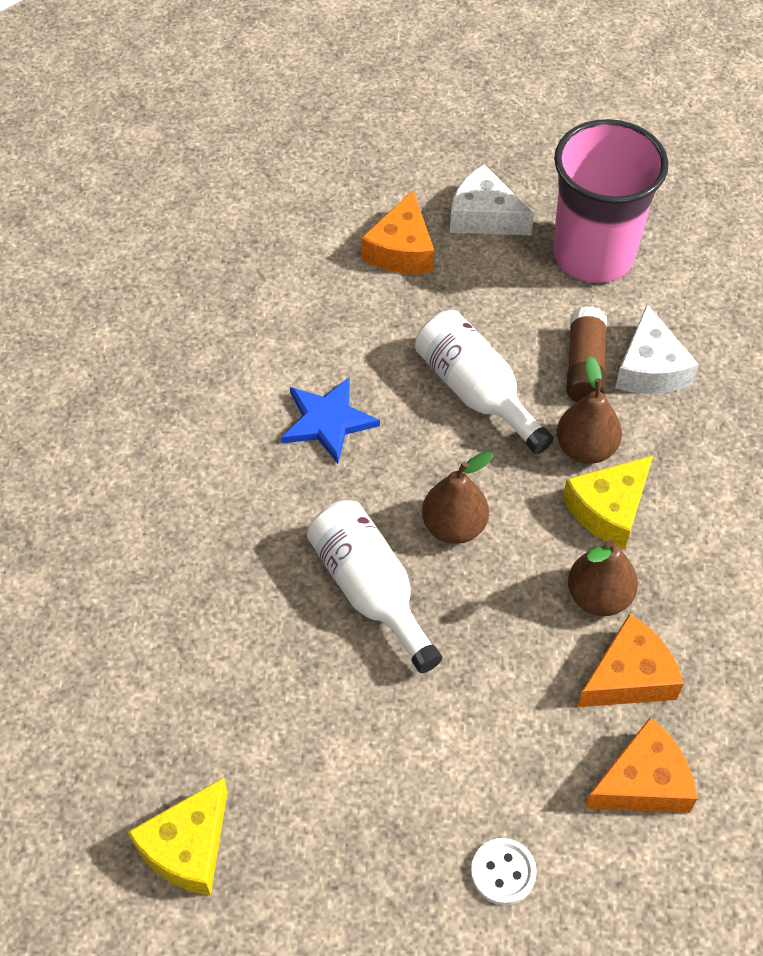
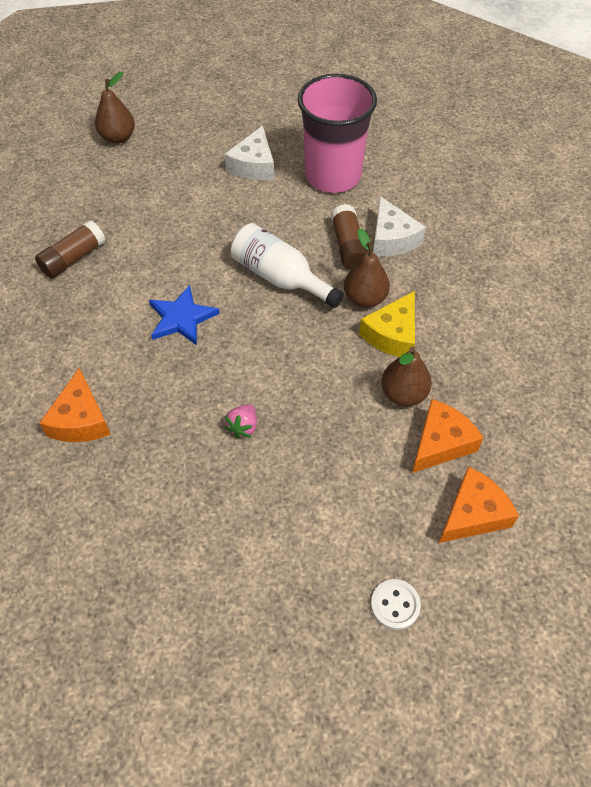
camera: 15 degrees left, 0 degrees up
yellow cheese [128,777,228,896] -> none
white bottle [307,500,442,673] -> pink strawberry [225,404,257,438]
orange cheese [361,190,434,273] -> orange cheese moved to [39,368,111,442]
brown pear [422,451,493,544] -> brown pear moved to [95,72,135,144]
white cheese [450,164,534,235] -> white cheese turned 90 degrees counterclockwise [225,126,274,180]
none -> brown glue stick [35,220,106,278]

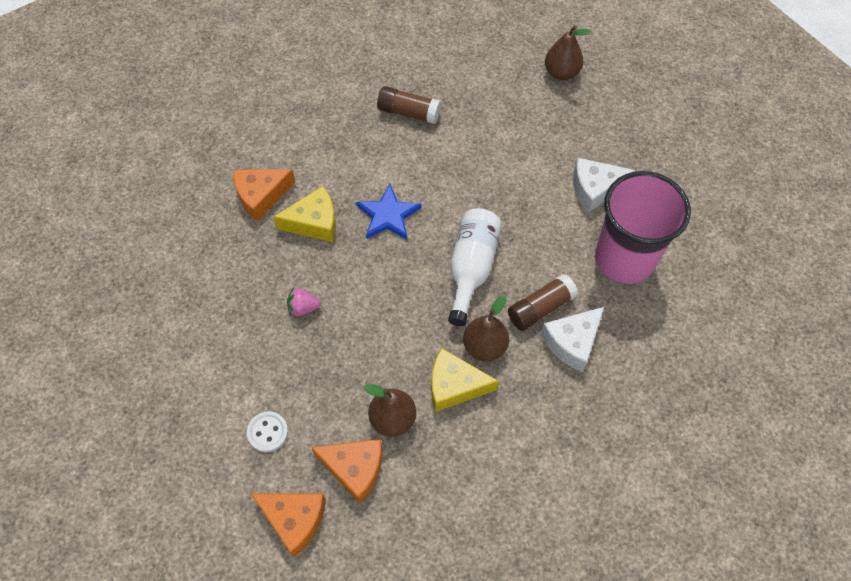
camera: 65 degrees right, 5 degrees up
white button [371,579,421,630] -> white button moved to [247,411,288,452]
none -> yellow cheese [273,186,336,242]

